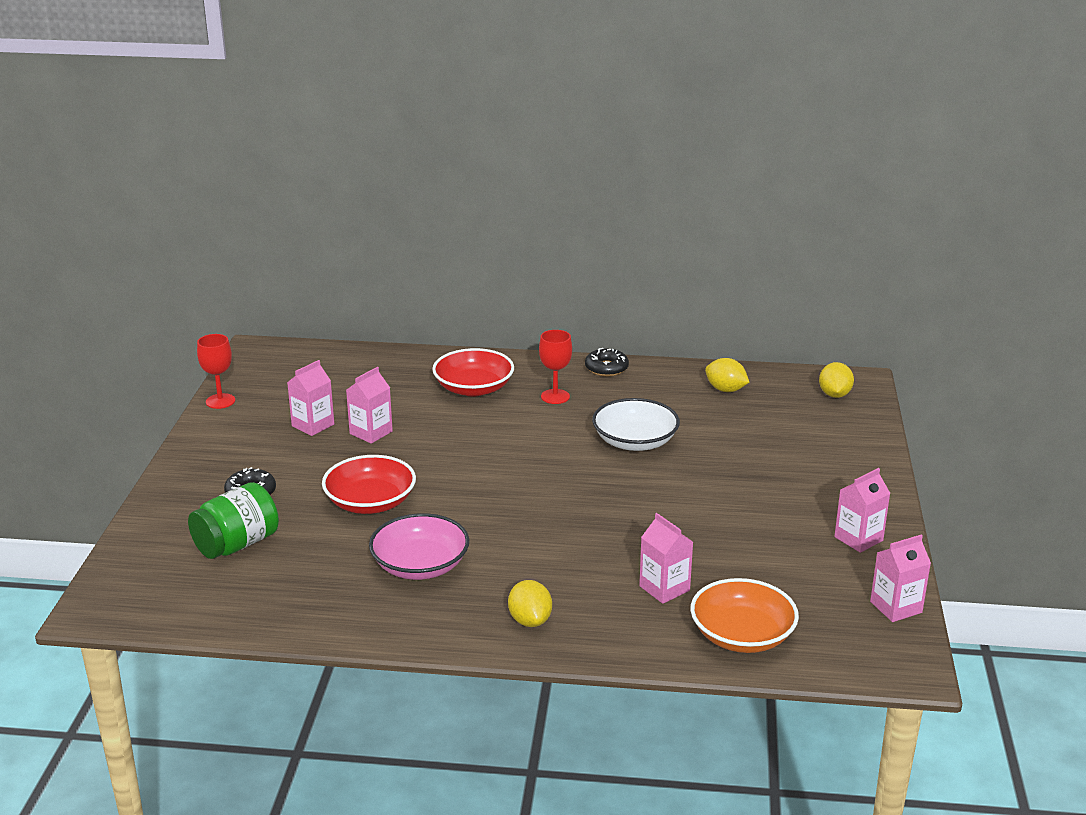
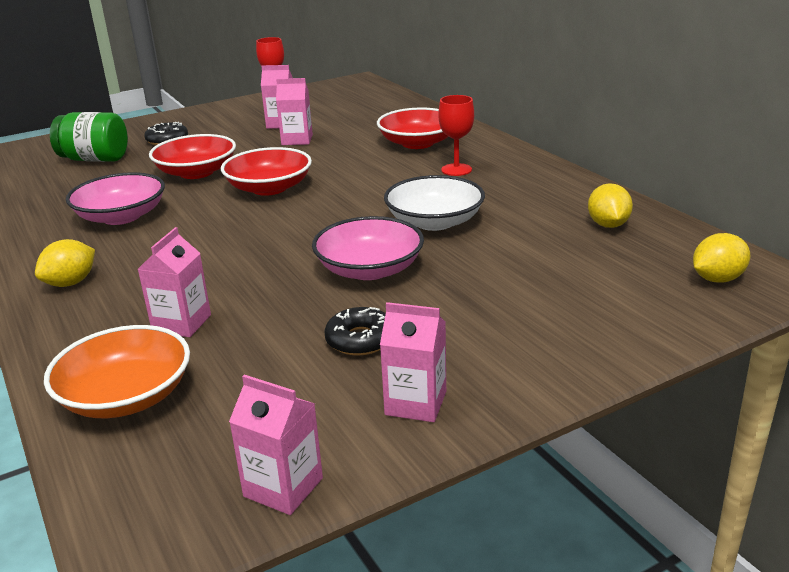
camera: 55 degrees right, 0 degrees up
black donut [585,348,629,376] -> black donut moved to [324,307,386,356]
none -> red bowl [221,147,312,196]
none -> pink bowl [312,216,424,280]

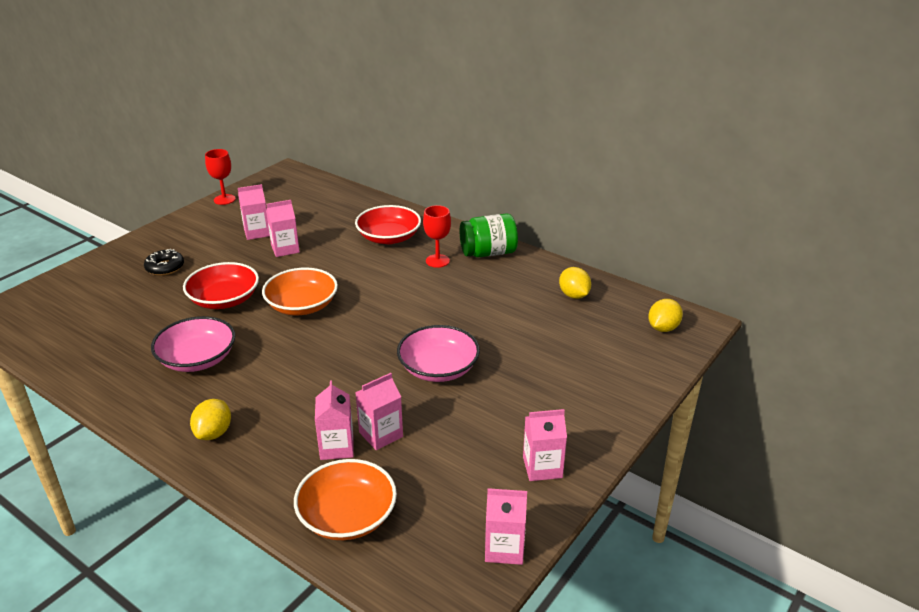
camera: 25 degrees left, 5 degrees up
green jar [50,112,128,162] -> green jar moved to [460,213,518,257]
red bowl [221,147,312,196] -> orange bowl [262,268,338,315]
black donut [324,307,386,356] -> none
white bowl [384,175,485,231] -> none
none -> pink carton [355,373,403,450]

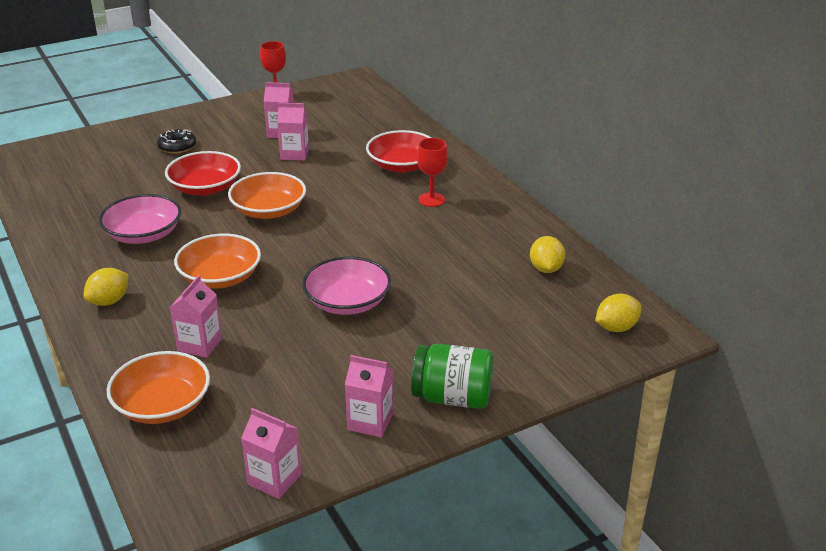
camera: 25 degrees right, 0 degrees up
pink carton [355,373,403,450] -> none
green jar [460,213,518,257] -> green jar moved to [411,344,494,409]
none -> orange bowl [174,234,261,289]

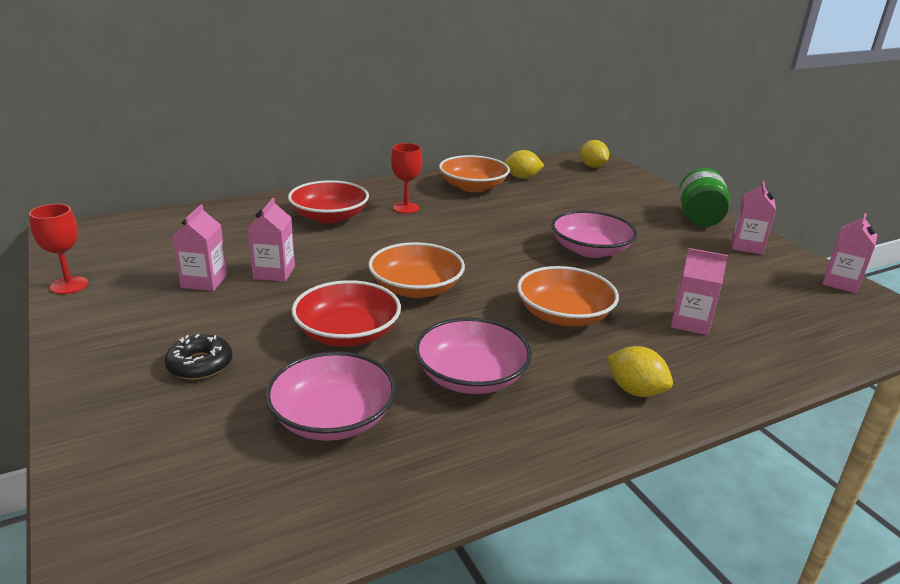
camera: 90 degrees left, 5 degrees down
orange bowl [107,351,210,424] -> orange bowl moved to [439,155,510,192]
none -> pink bowl [265,351,396,441]

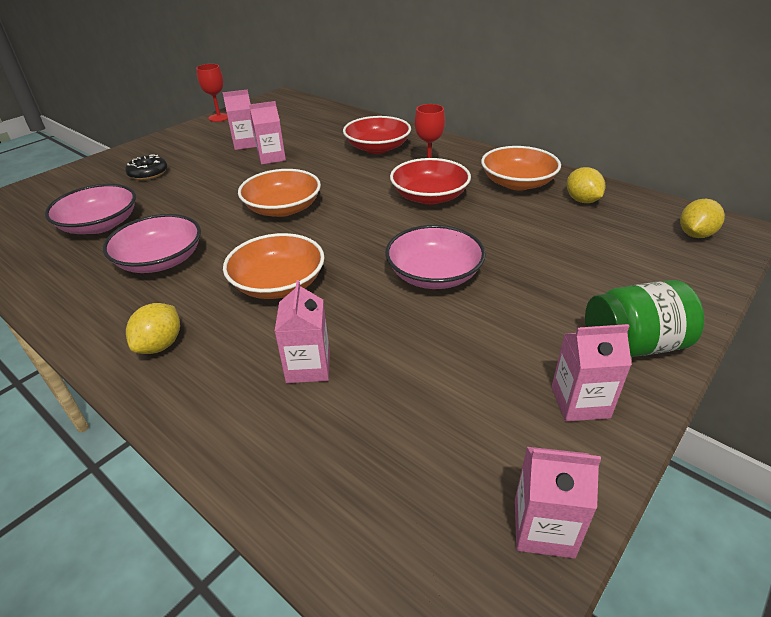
camera: 70 degrees right, 10 degrees up
red bowl [292,280,401,347] -> red bowl moved to [390,158,471,205]

